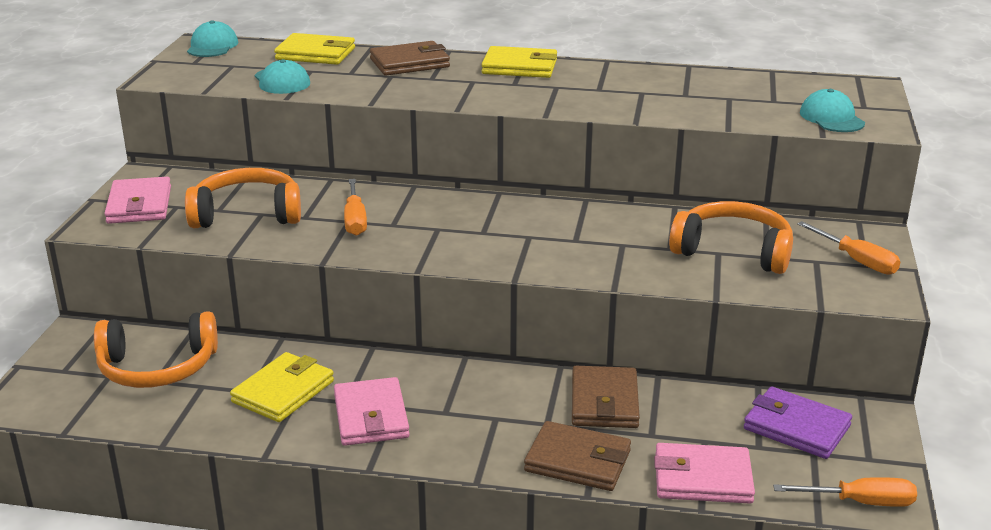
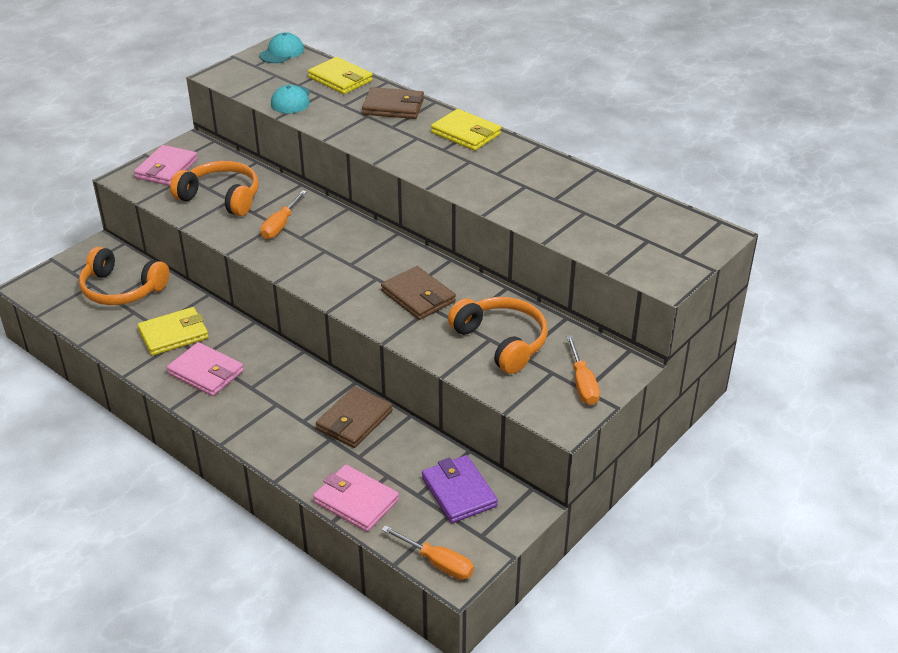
camera: 30 degrees right, 10 degrees up
pink wallet [334,377,410,446] -> pink wallet turned 75 degrees counterclockwise [167,342,244,396]
brown wallet [524,421,631,491] -> brown wallet moved to [381,266,456,320]
turquoise cap [800,89,865,132] -> none

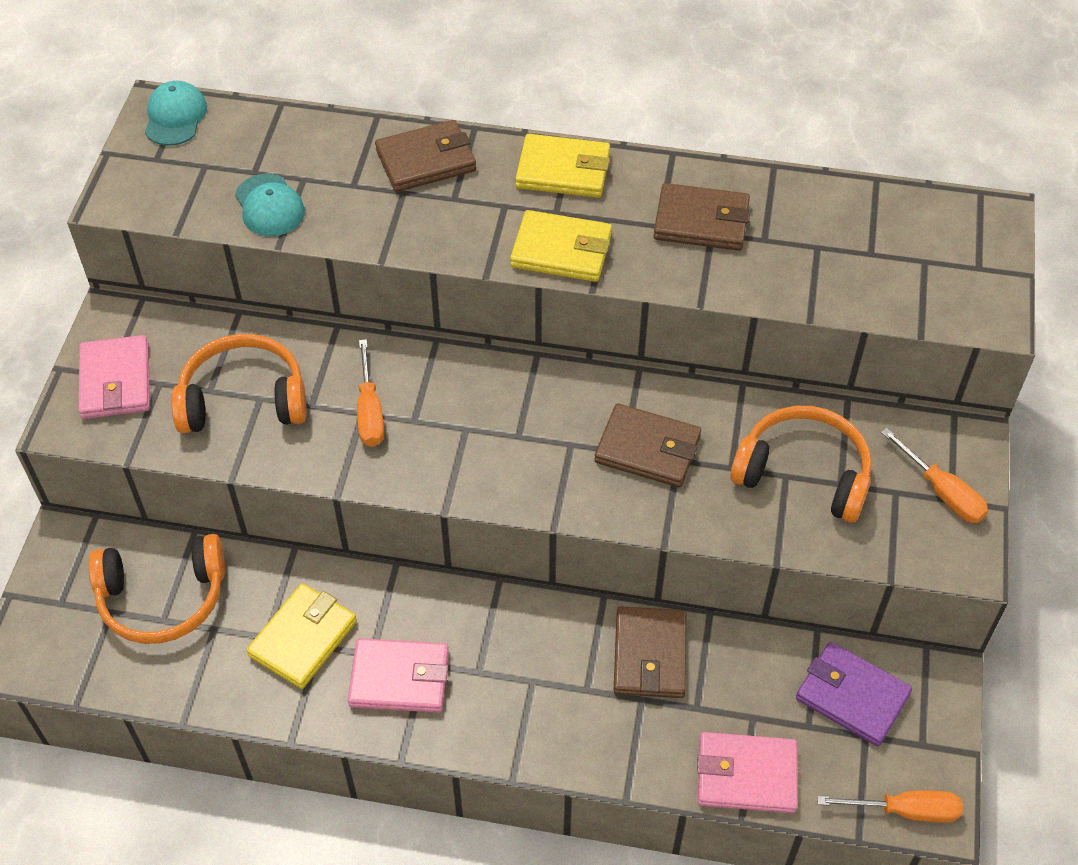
camera: 30 degrees left, 15 degrees up
yellow wallet [308,57,373,94] -> yellow wallet moved to [510,210,612,282]
none -> brown wallet [654,183,751,251]

